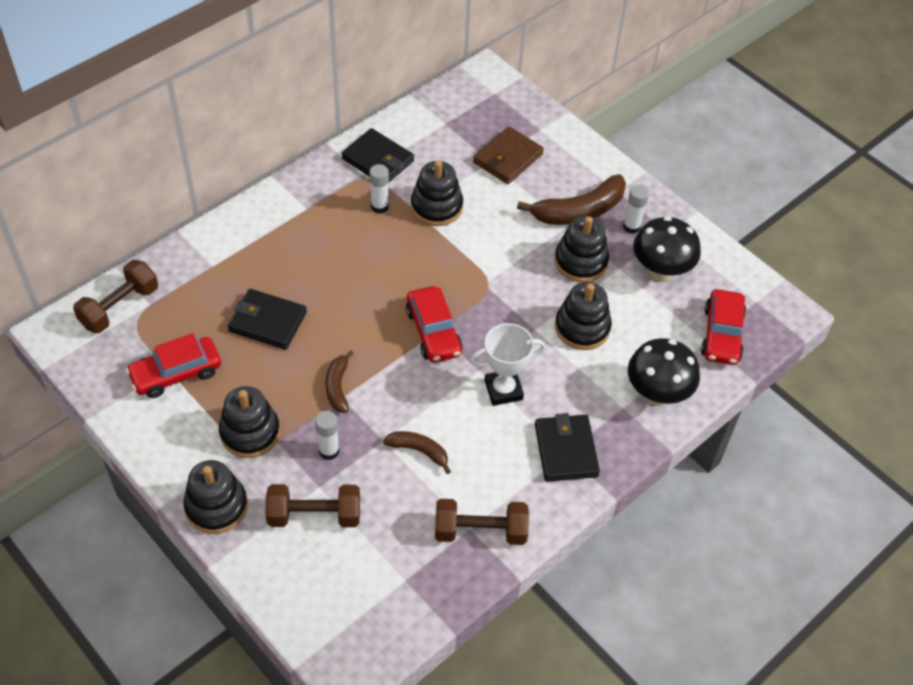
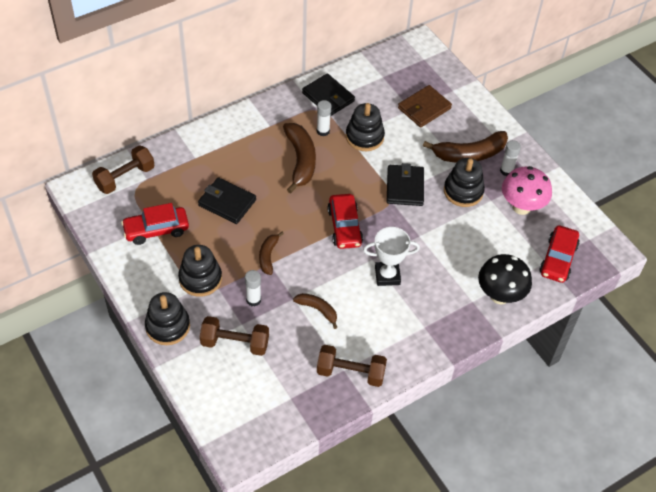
camera: 10 degrees right, 0 degrees up
black wallet [535,413,600,482] -> black wallet moved to [387,163,424,206]
black stacking toy [555,282,612,350] -> none
black mushroom [633,216,701,282] -> pink mushroom [502,166,552,215]
none -> brown banana [283,123,316,193]

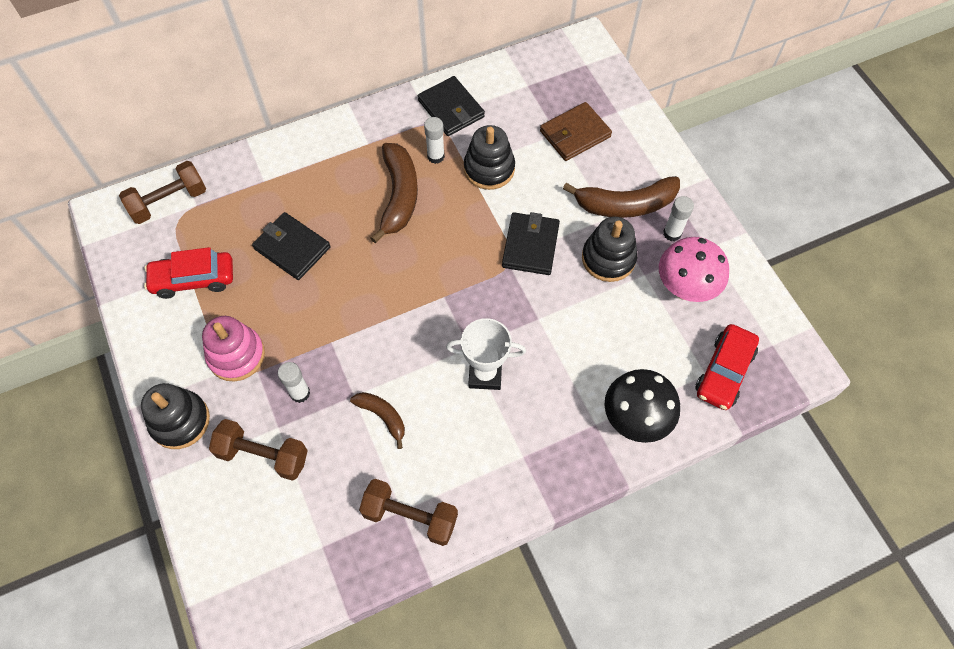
camera: 10 degrees right, 10 degrees up
black stacking toy [178,245,222,297] -> pink stacking toy [202,316,265,381]
brown banana [259,232,284,275] -> none
red car [327,194,363,249] -> none

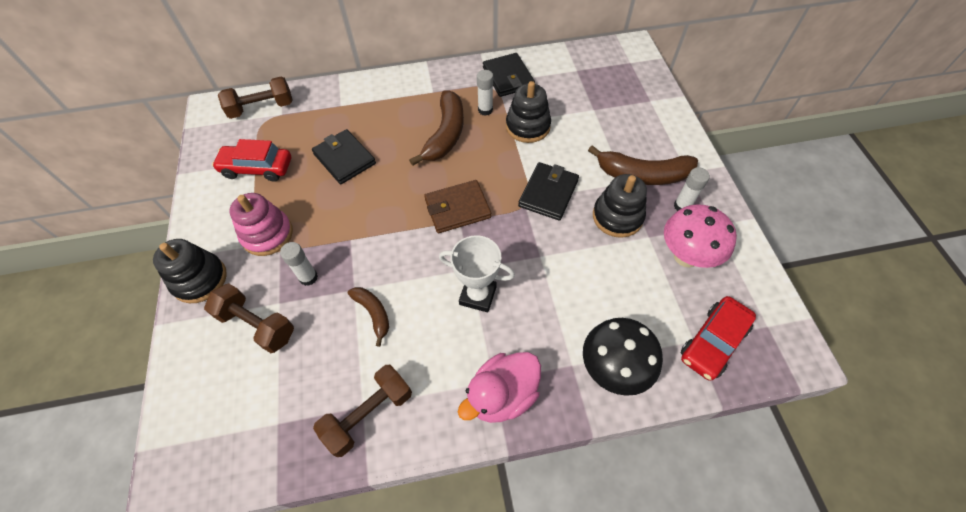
camera: 15 degrees right, 5 degrees down
brown dumbbell [359,479,458,546] -> brown dumbbell turned 75 degrees counterclockwise [313,365,412,457]
brown wallet [540,102,612,161] -> brown wallet moved to [424,180,491,233]
none -> pink duck [458,352,541,423]

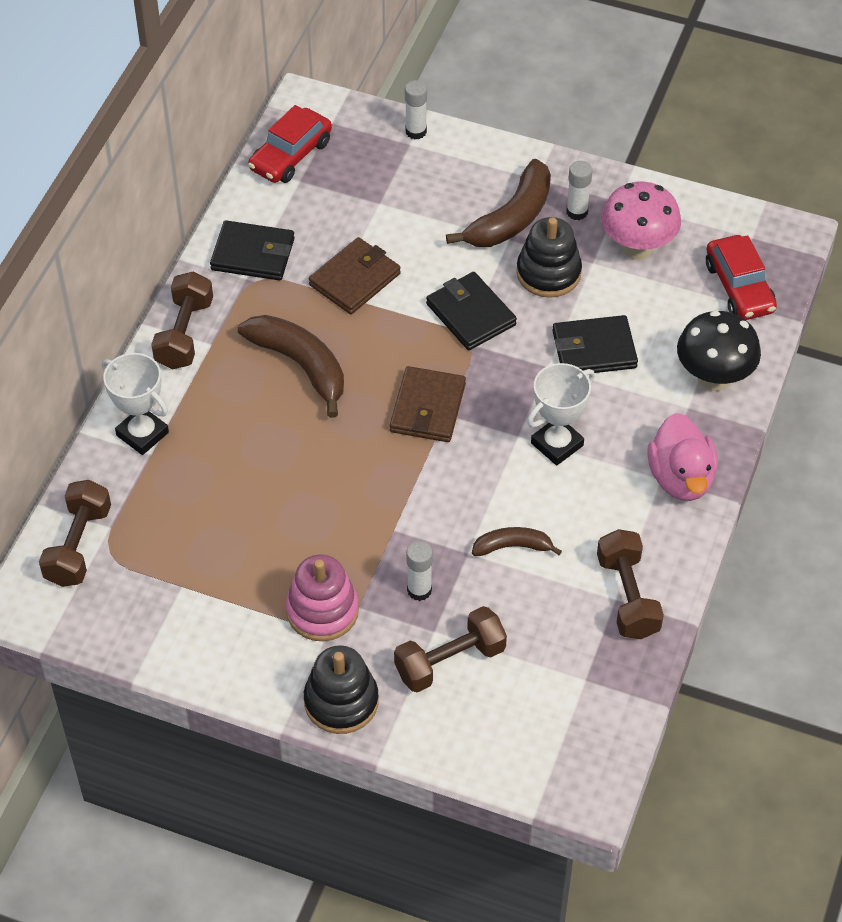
camera: 60 degrees left, 5 degrees down
red car [212,139,291,182] -> red car moved to [248,105,332,183]
black wallet [312,129,376,184] -> black wallet moved to [553,315,638,373]
white glue stick [477,70,493,116] -> white glue stick moved to [405,80,427,139]
black stacking toy [506,81,551,143] -> brown wallet [309,237,401,314]
none -> white trophy [102,353,169,455]
none -> brown dumbbell [151,272,213,369]

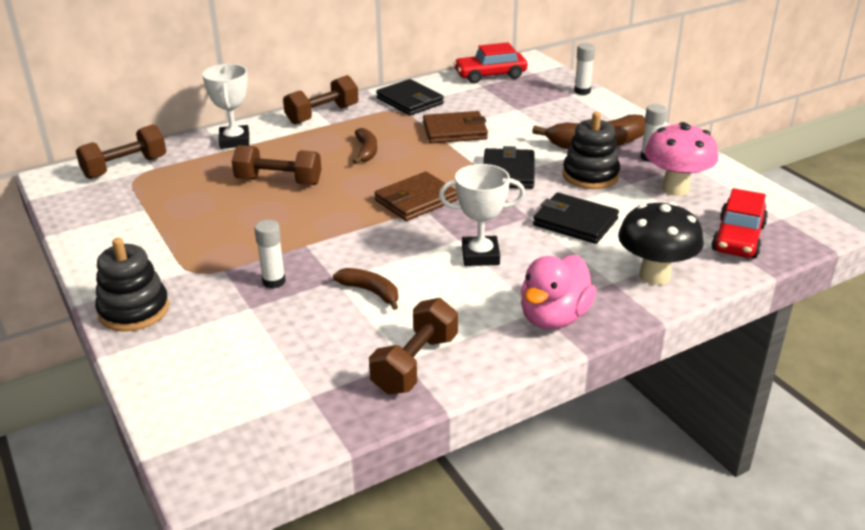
camera: 40 degrees right, 20 degrees down
brown banana [238,315,344,418] -> brown banana [353,128,377,164], size x0.56
pink stacking toy [286,555,359,641] -> none
brown dumbbell [394,606,507,693] -> brown dumbbell moved to [232,145,321,185]

